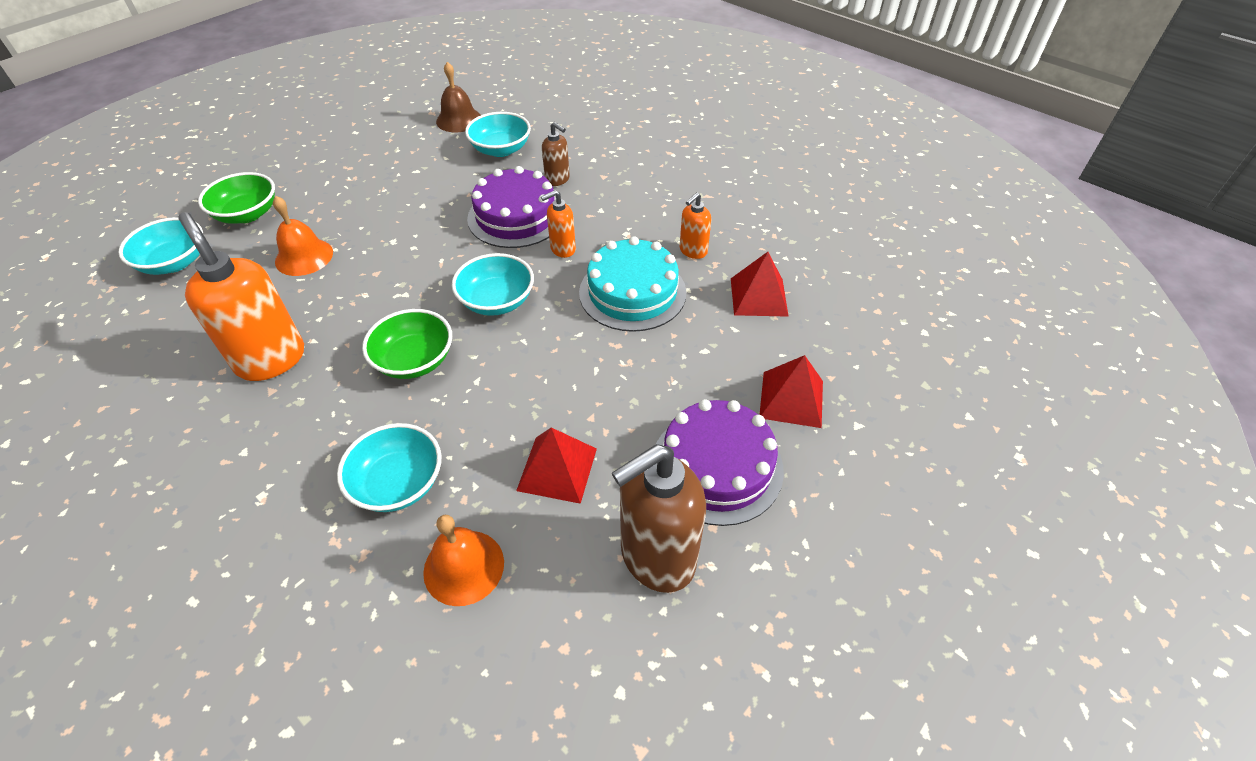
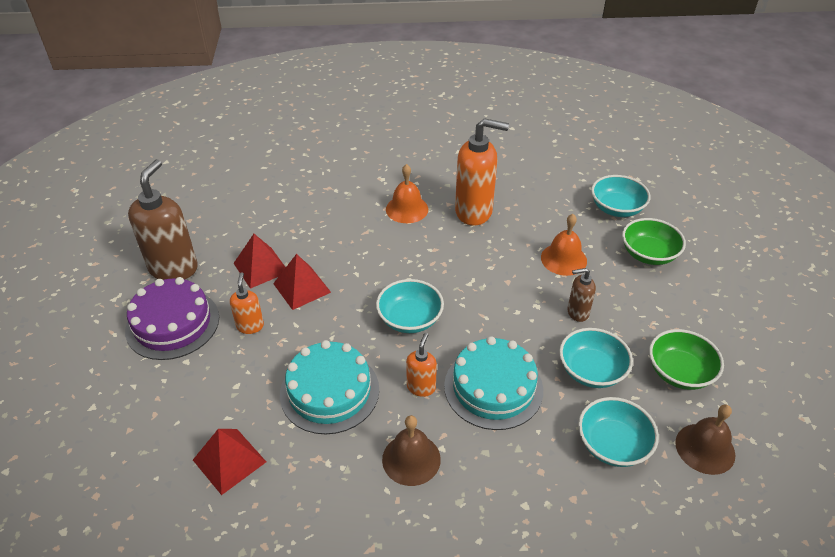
camera: 135 degrees right, 5 degrees down
turquoise bowl [337,423,442,512] -> turquoise bowl moved to [559,328,633,388]
green bowl [362,309,452,379] -> green bowl moved to [649,329,724,390]
orange bell [423,515,504,606] -> orange bell moved to [386,164,428,223]
purple cake [467,166,556,248] -> turquoise cake [444,336,543,430]
brown soap dispenser [542,122,570,186] -> brown soap dispenser moved to [567,268,596,322]
orange soap dispenser [680,192,711,259] -> orange soap dispenser moved to [230,272,264,334]
red pyramid [759,355,823,428] -> red pyramid moved to [273,254,331,310]
none -> brown bell [382,415,441,486]

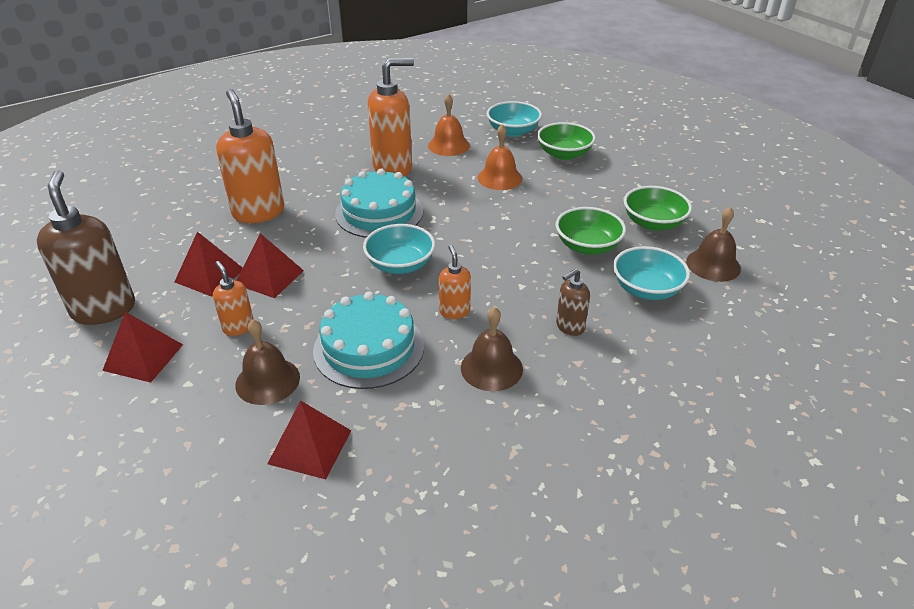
camera: 30 degrees left, 5 degrees down
purple cake [125,277,219,360] -> red pyramid [102,312,183,383]
orange bell [386,164,428,223] -> orange bell moved to [428,94,470,156]
turquoise cake [444,336,543,430] -> turquoise cake moved to [335,169,423,238]
turquoise bowl [559,328,633,388] -> green bowl [556,207,626,255]
brown soap dispenser [567,268,596,322] -> brown soap dispenser moved to [556,268,590,336]
none -> orange soap dispenser [216,89,284,223]
none -> brown bell [235,319,300,405]

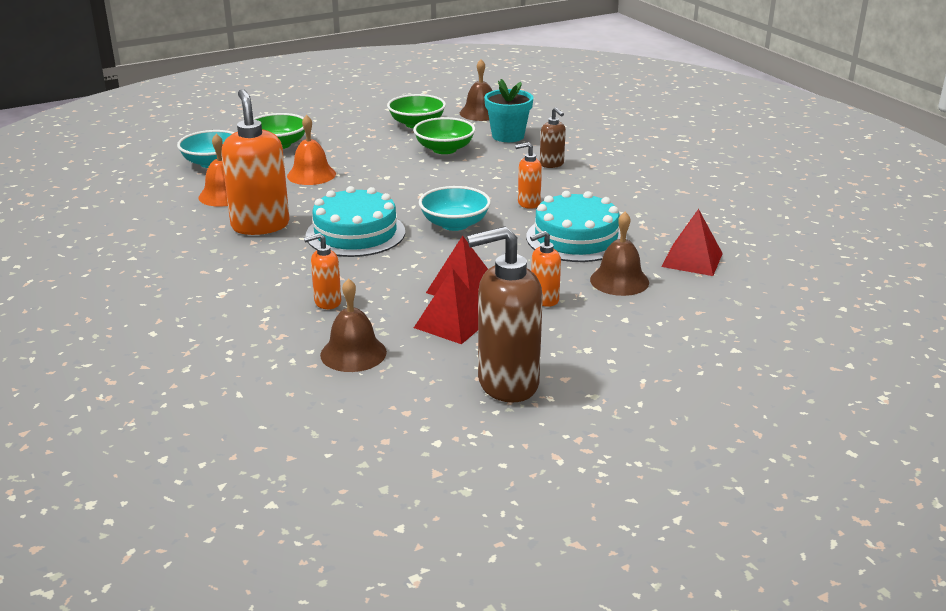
camera: 85 degrees left, 10 degrees down
red pyramid [102,312,183,383] -> none
orange soap dispenser [216,89,284,223] -> orange soap dispenser [304,233,341,309], size x0.50
brown bell [461,307,523,391] -> brown bell moved to [320,278,387,372]
turquoise bowl [613,246,690,300] -> turquoise flower pot [484,79,533,142]

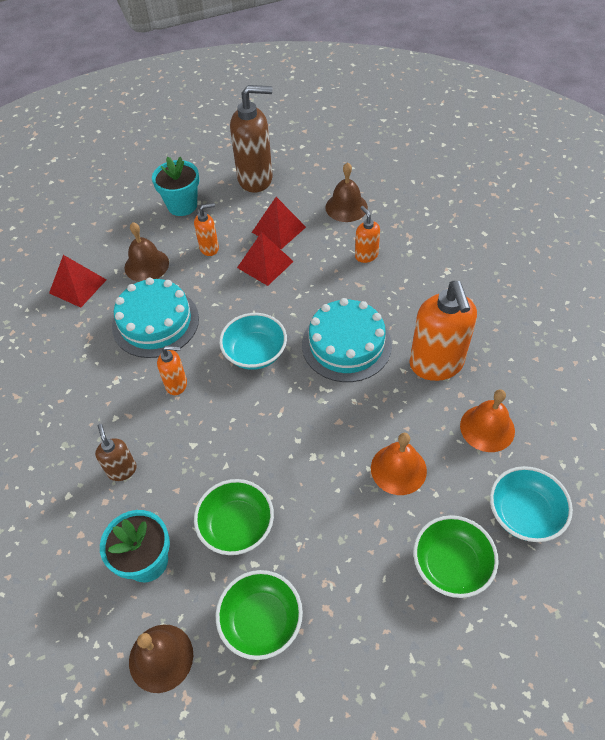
camera: 170 degrees left, 25 degrees up
orange soap dispenser [304,233,341,309] -> orange soap dispenser turned 105 degrees counterclockwise [355,206,380,263]
none -> turquoise flower pot [152,157,199,216]

